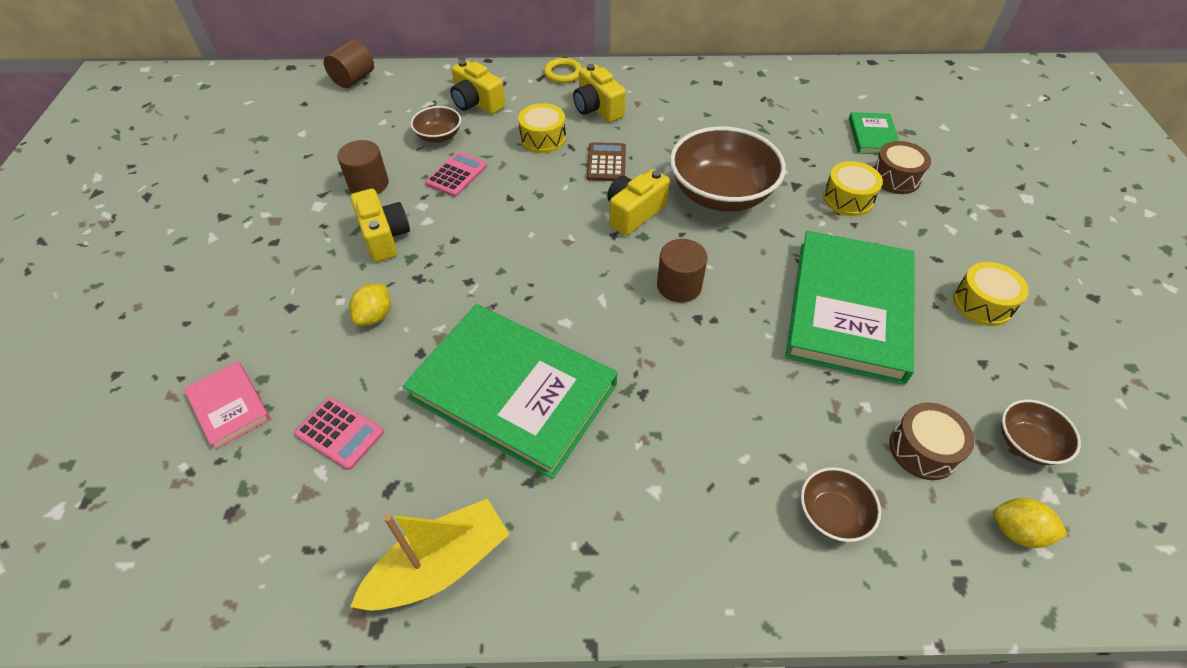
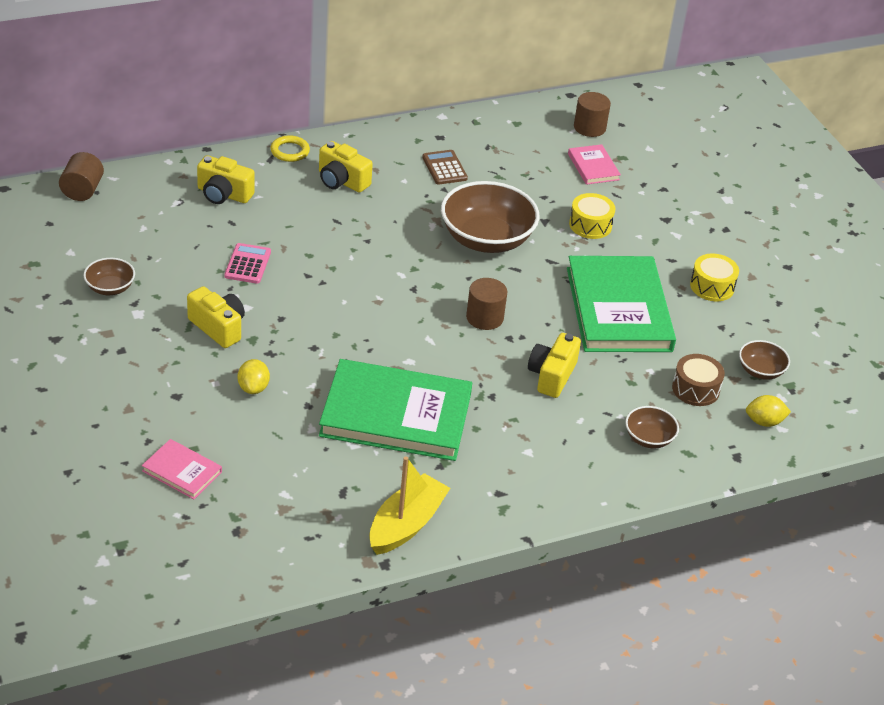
camera: 25 degrees left, 10 degrees down
pink calculator [294,397,384,470] -> none
brown cylinder [337,140,389,194] -> brown cylinder moved to [574,92,611,137]
brown bowl [411,106,461,143] -> brown bowl moved to [84,258,135,295]
yellow drum [518,103,566,153] -> none
brown calculator [587,142,626,181] -> brown calculator moved to [422,150,468,185]
yellow camera [607,169,670,236] -> yellow camera moved to [528,333,581,398]
green book [849,112,899,154] -> pink book [568,144,621,185]
brown drum [873,141,931,194] -> none

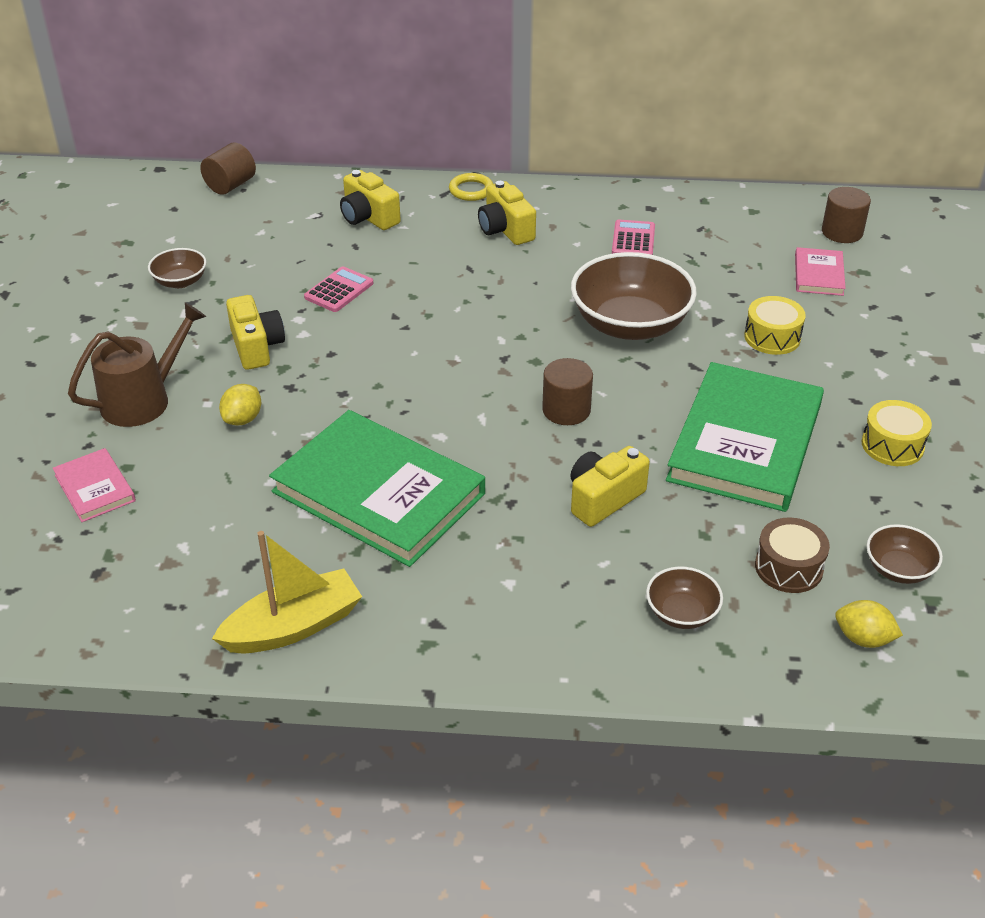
camera: 30 degrees right, 0 degrees up
brown calculator [422,150,468,185] -> pink calculator [612,220,655,255]
none -> brown watering can [68,302,206,427]

